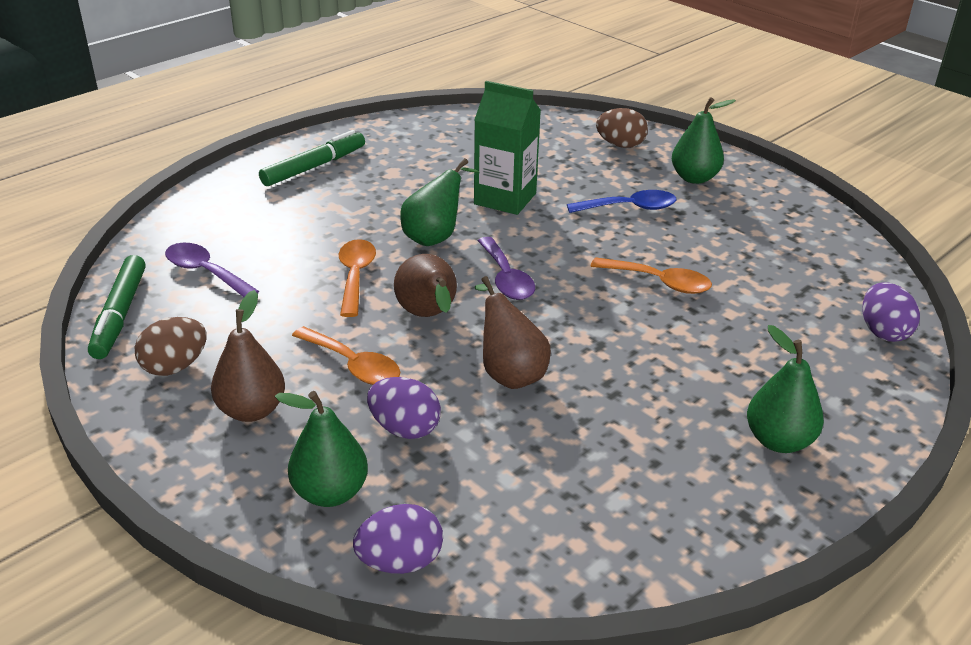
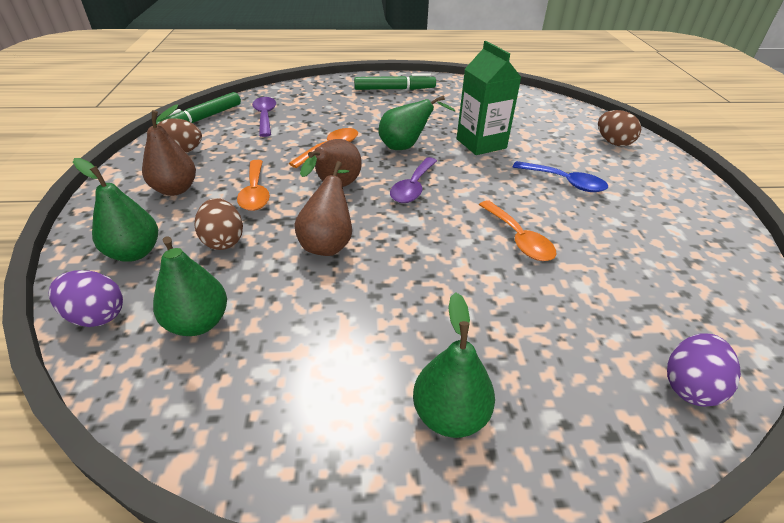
camera: 40 degrees right, 5 degrees up
purple egg [367,377,441,439] -> brown egg [195,198,243,250]
green pear [672,97,736,184] -> green pear moved to [153,237,227,336]

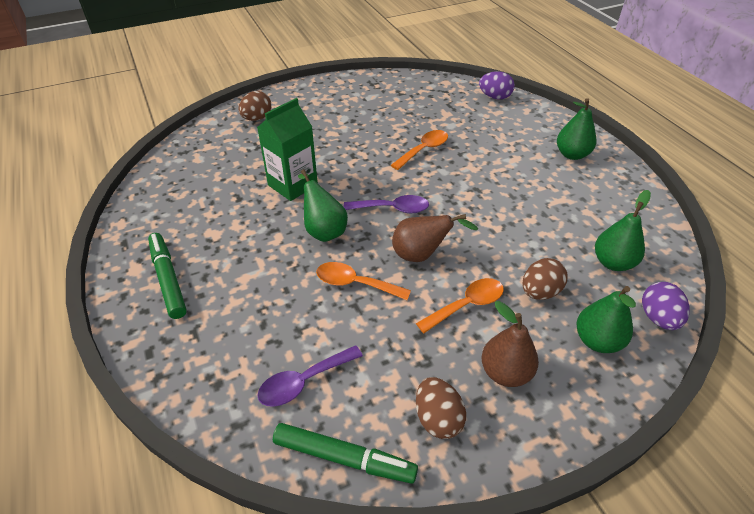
camera: 110 degrees left, 5 degrees up
brown pear [294,161,352,256] -> none
blue spoon [513,161,608,192] -> none

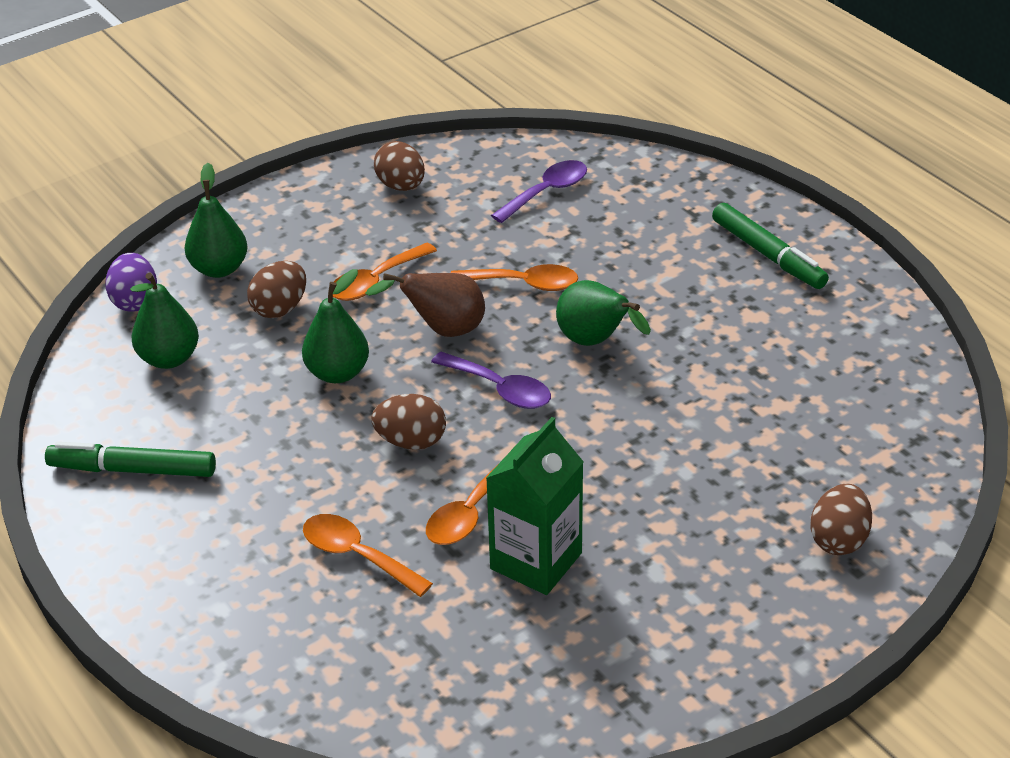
camera: 170 degrees right, 5 degrees down
green carton [257,98,318,201] -> green carton moved to [486,417,584,595]
green marker [273,423,418,484] -> green marker moved to [45,442,216,477]
purple spoon [344,195,429,213] -> purple spoon turned 135 degrees counterclockwise [431,352,551,409]
purple egg [479,71,515,99] -> none
brown pear [482,301,539,387] -> none
green pear [557,98,596,160] -> green pear moved to [302,269,369,383]
none -> orange spoon [303,514,433,597]
none -> brown egg [371,394,446,450]

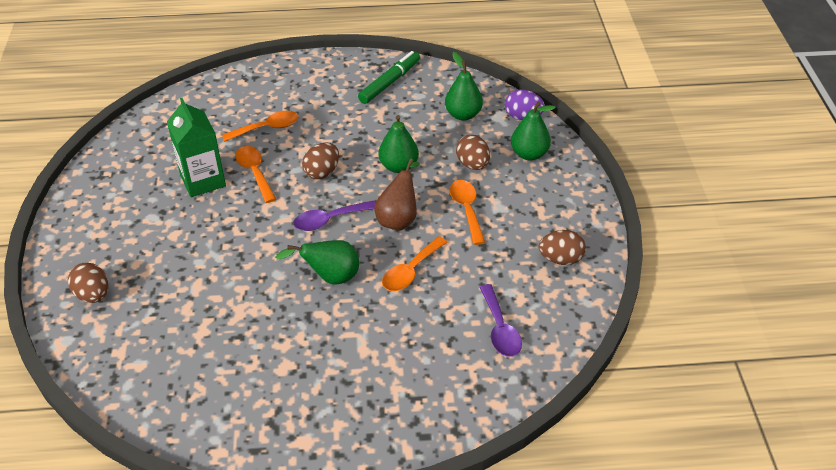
camera: 120 degrees right, 5 degrees up
green marker [712,203,829,289] -> none

